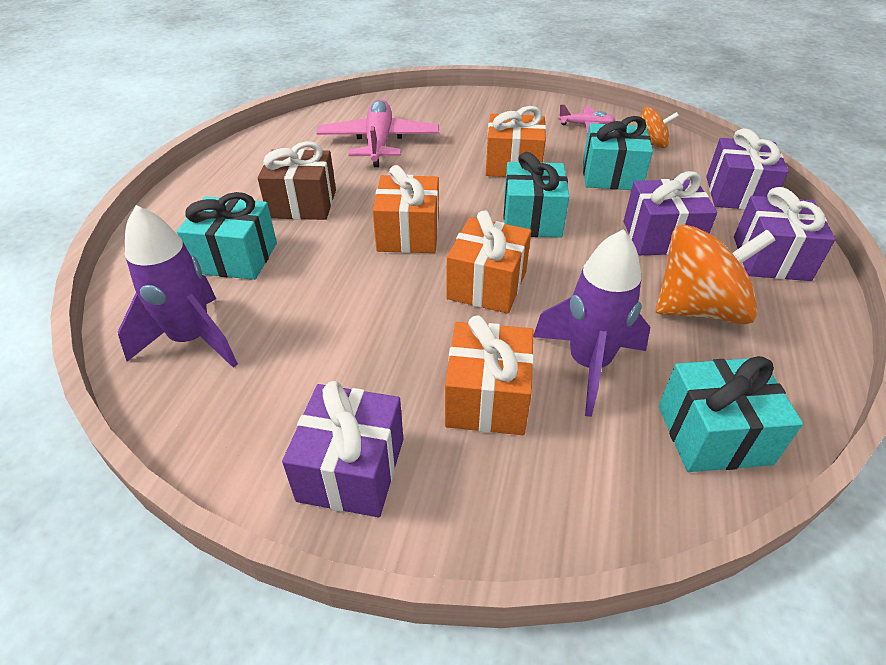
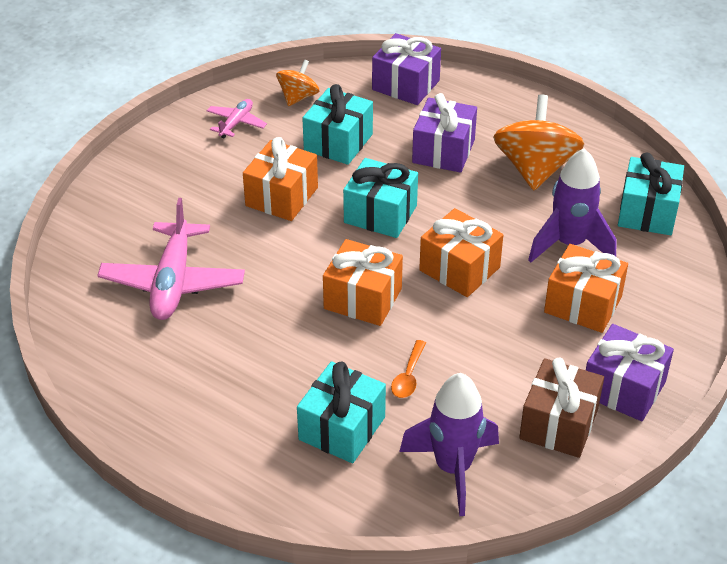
camera: 70 degrees left, 0 degrees up
brown gift [258,141,336,220] -> brown gift moved to [519,357,604,458]
pink plane [317,99,439,167] -> pink plane turned 105 degrees counterclockwise [97,198,245,320]
purple gift [734,187,836,281] -> none
none -> orange spoon [391,340,426,398]

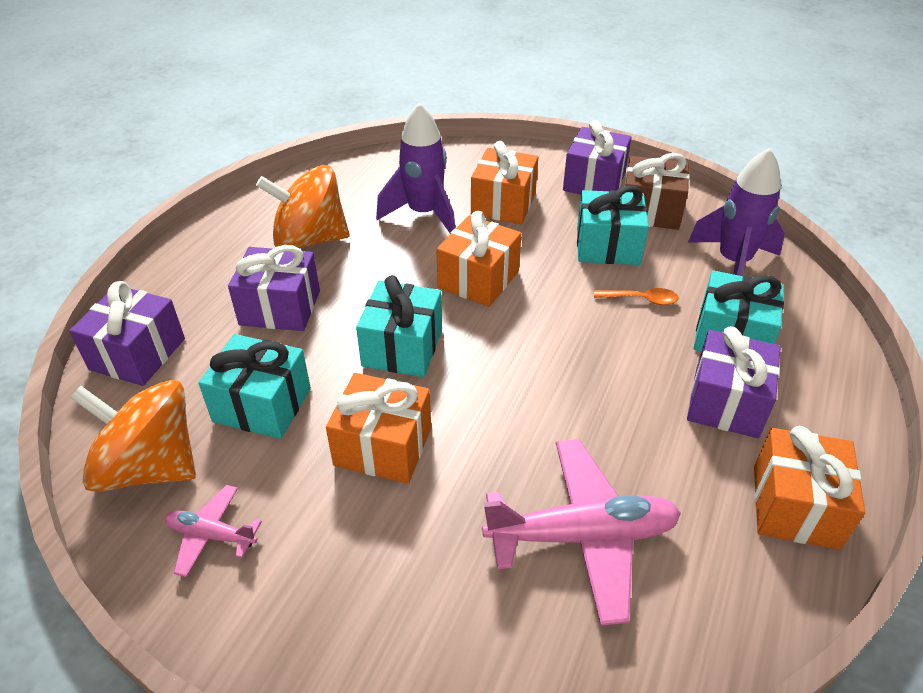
camera: 100 degrees left, 0 degrees up
orange spinning top [276,60,319,106] -> orange spinning top [70,380,196,492], size x1.82
orange gift [323,239,403,326] -> orange gift moved to [754,426,865,550]
turquoise gift [618,153,684,235] -> turquoise gift moved to [577,185,649,265]
none -> purple gift [687,326,781,438]

